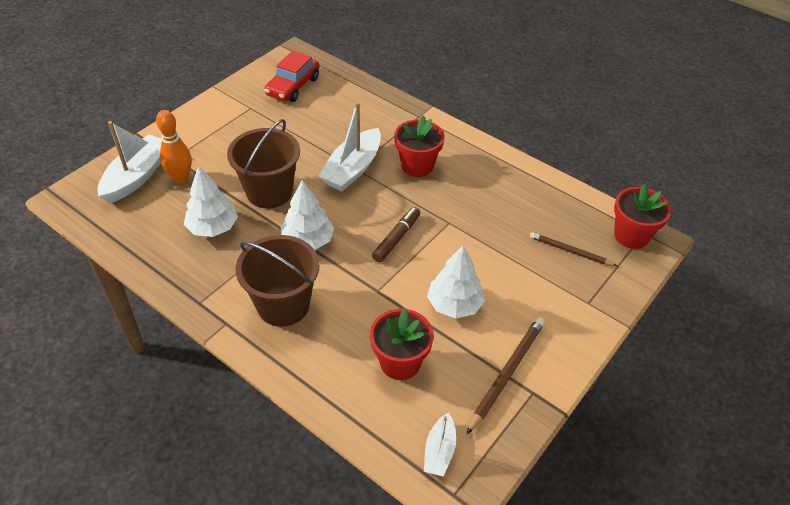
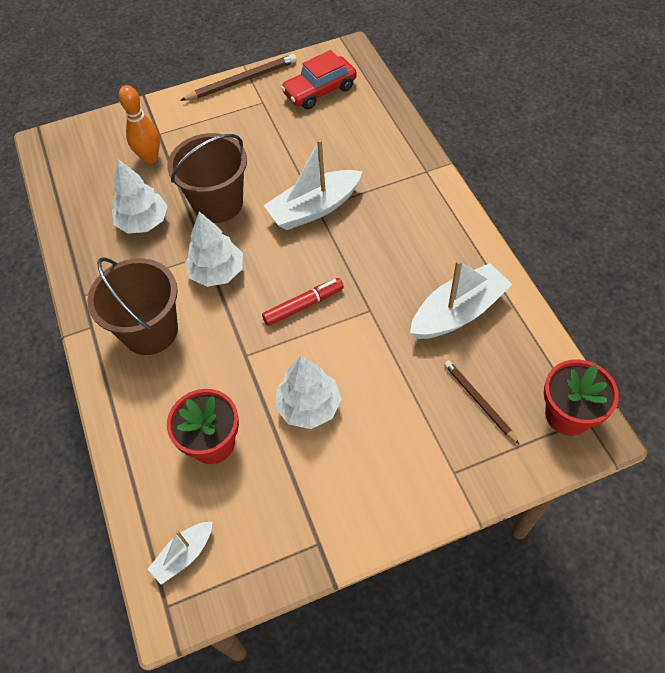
camera: 35 degrees right, 10 degrees up
white boat [98,121,162,203] -> white boat moved to [410,260,513,339]
brown marker [372,207,420,262] -> red marker [262,278,344,326]
red flower pot [394,115,444,177] -> none
brown pencil [467,317,545,434] -> brown pencil moved to [180,54,297,101]

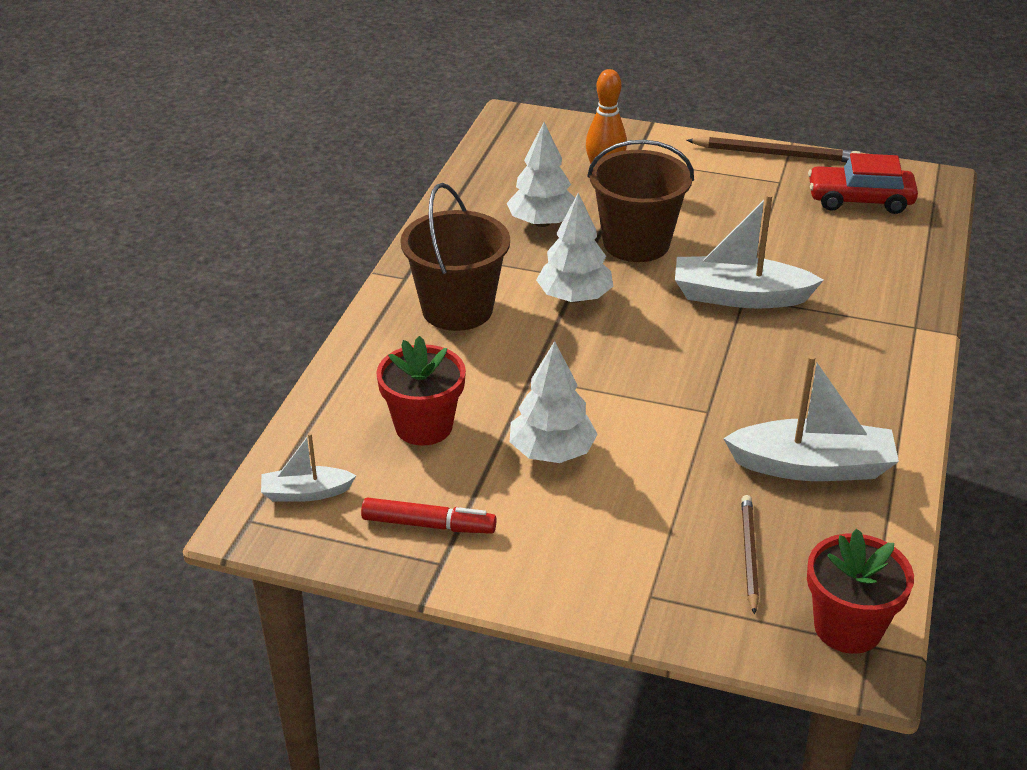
camera: 35 degrees right, 20 degrees down
red marker [262,278,344,326] -> red marker moved to [361,497,497,534]

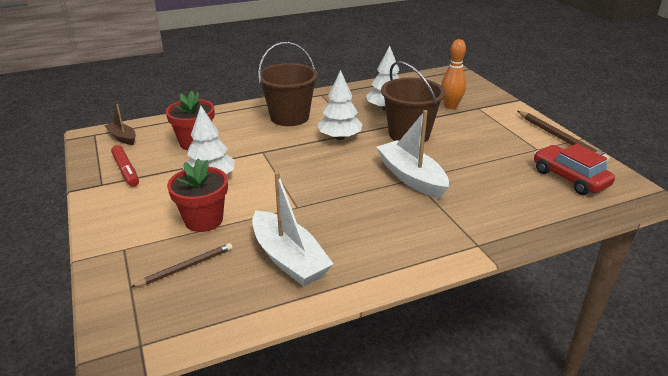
camera: 50 degrees right, 5 degrees down
white boat [261,433,356,502] -> brown boat [104,104,136,145]
red flower pot [807,529,914,654] -> red flower pot moved to [167,158,228,232]

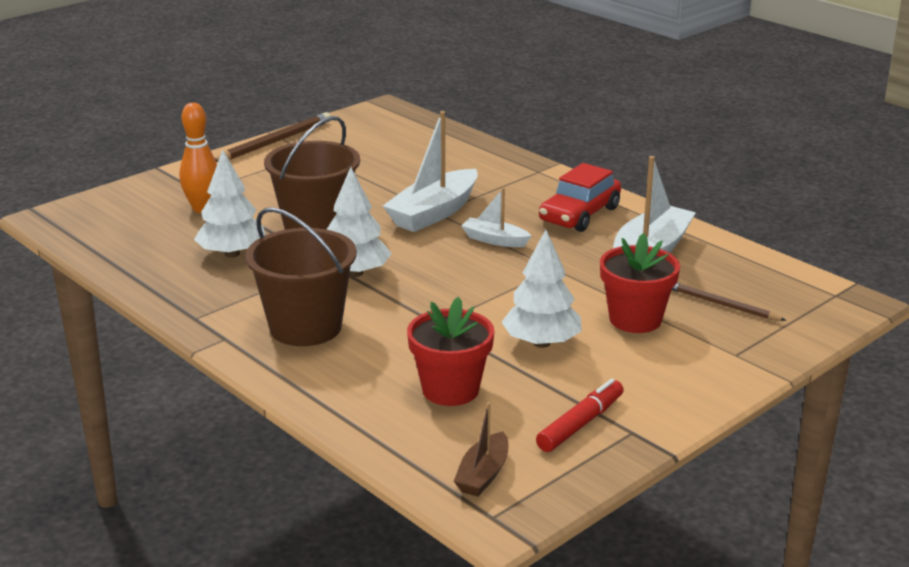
camera: 110 degrees left, 5 degrees down
red car [534,144,615,195] -> red car moved to [539,163,621,232]
none -> white boat [461,188,532,247]

